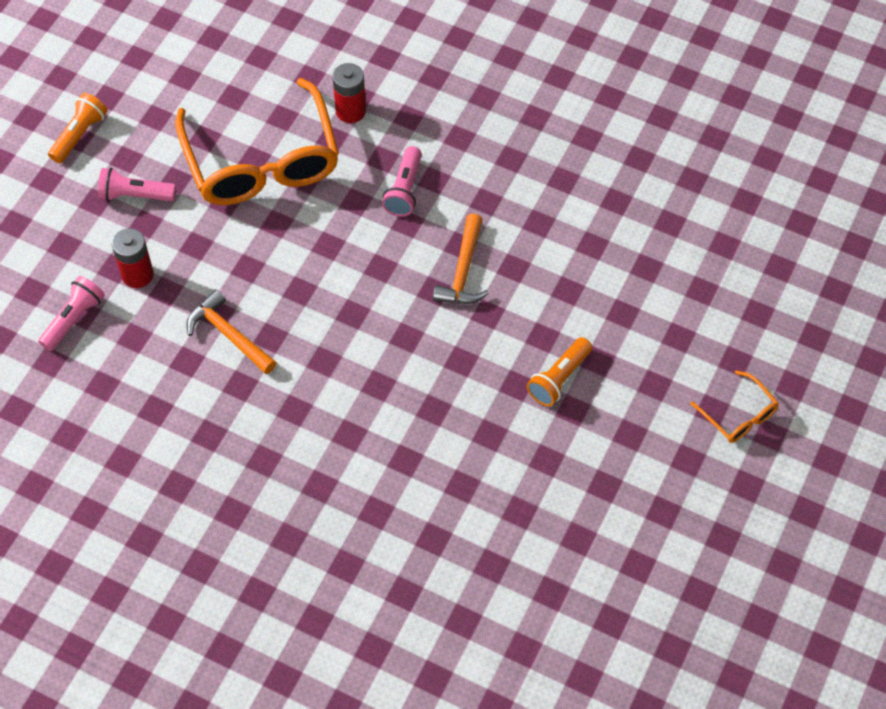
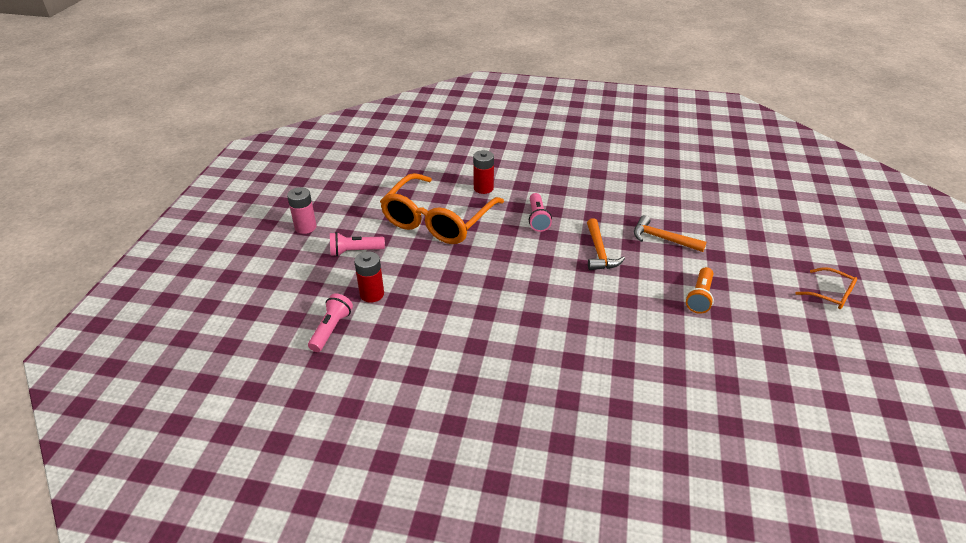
camera: 15 degrees left, 20 degrees down
orange flashlight [48,93,108,163] -> pink battery [287,187,317,234]
orange glasses [175,78,339,205] -> orange glasses turned 60 degrees clockwise [380,173,504,244]
orange hammer [186,289,277,374] -> orange hammer moved to [634,215,706,252]

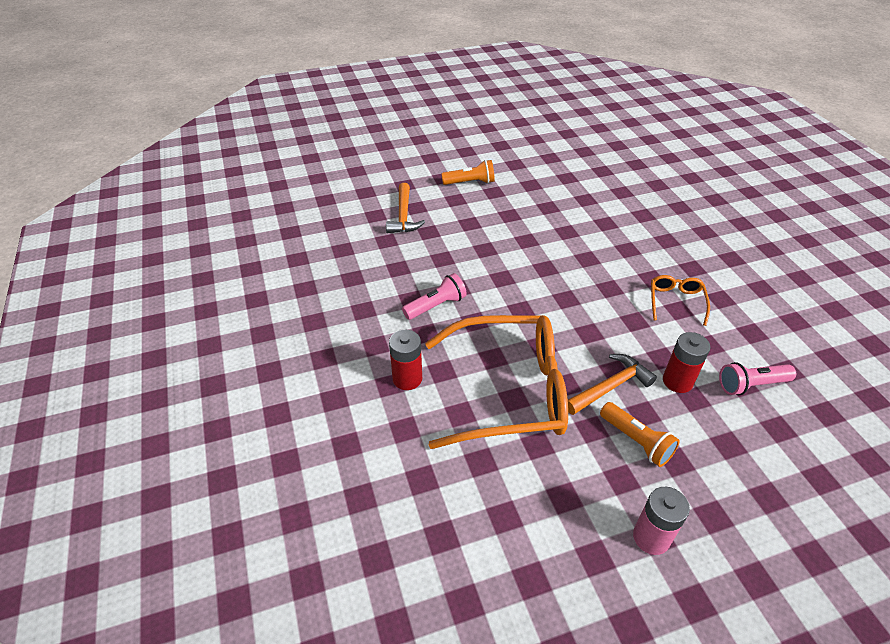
camera: 120 degrees left, 5 degrees up
pink flashlight [330,232,385,256] -> orange flashlight [600,402,680,467]
orange hammer [587,218,625,270] -> orange hammer moved to [568,354,657,415]
orange glasses [795,267,857,309] -> orange glasses moved to [651,275,710,326]

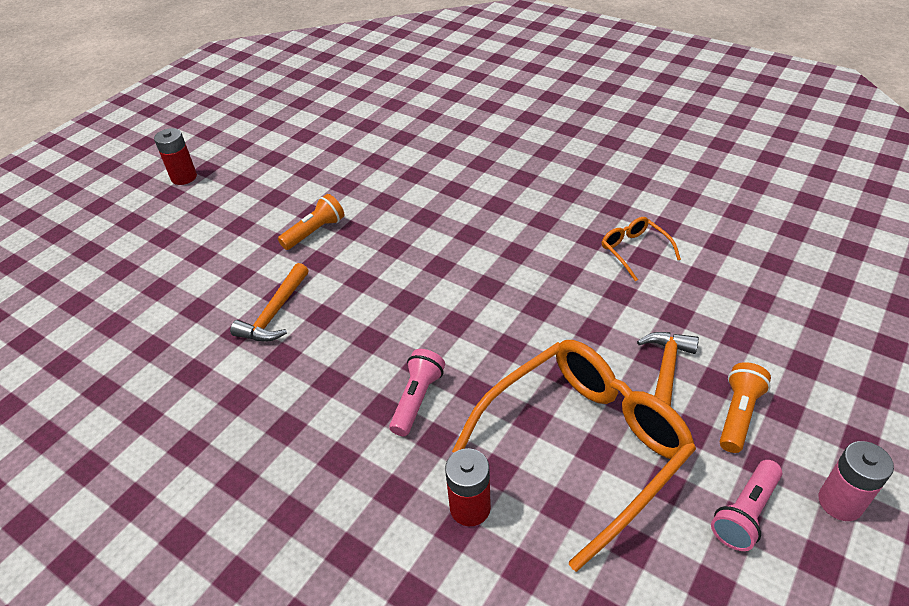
camera: 35 degrees left, 0 degrees up
orange hammer [386,183,425,233] -> orange hammer turned 60 degrees clockwise [230,263,309,342]
orange flashlight [600,402,680,467] -> orange flashlight turned 75 degrees counterclockwise [720,362,771,453]
red battery [663,332,710,393] -> red battery moved to [154,128,197,185]
pink flashlight [719,362,796,395] -> pink flashlight moved to [711,460,782,551]

